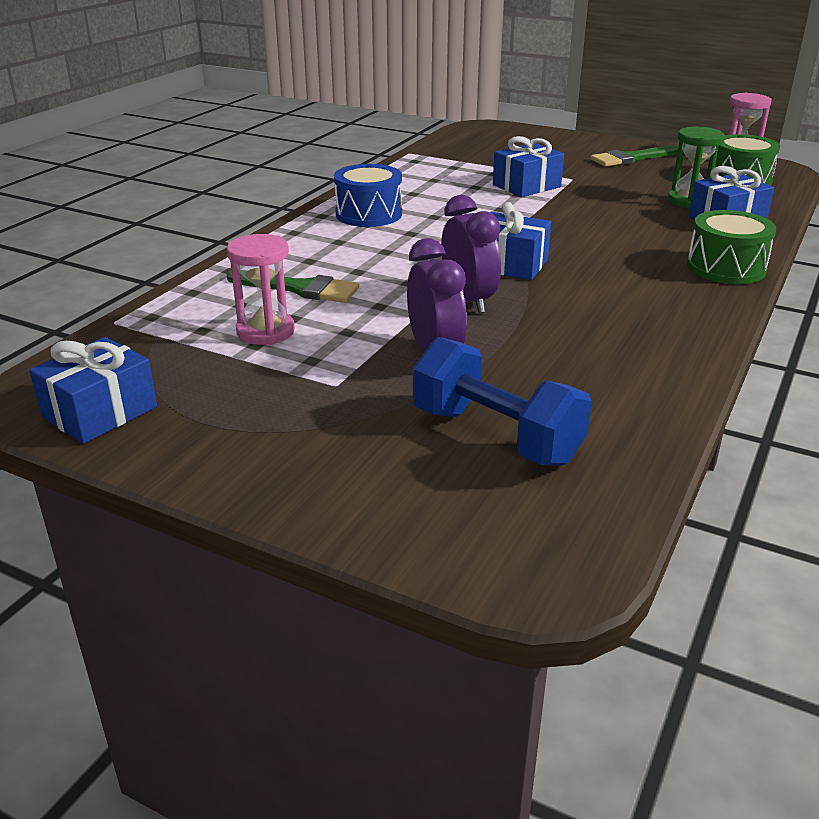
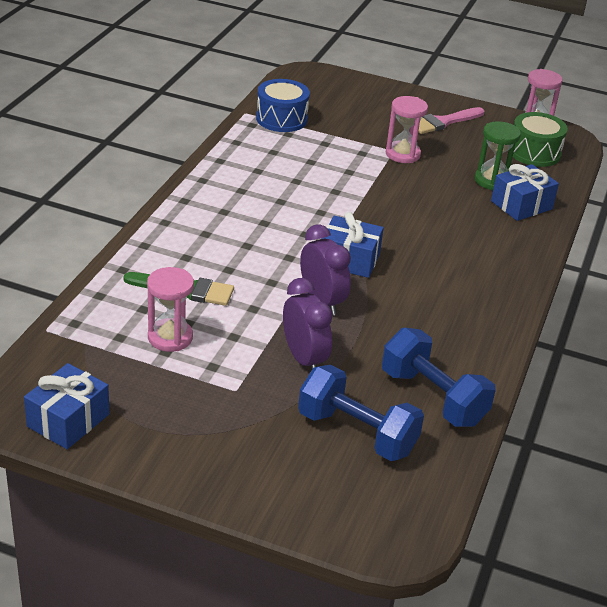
camera: 10 degrees left, 5 degrees up
blue drum [334,164,402,227] -> blue drum moved to [256,79,310,132]
blue gift [493,136,564,197] -> none
green brush [590,145,678,167] -> pink brush [418,107,484,134]
green drum [687,210,776,284] -> none
none -> blue dumbbell [382,328,496,427]
none -> pink hourglass [386,96,428,163]

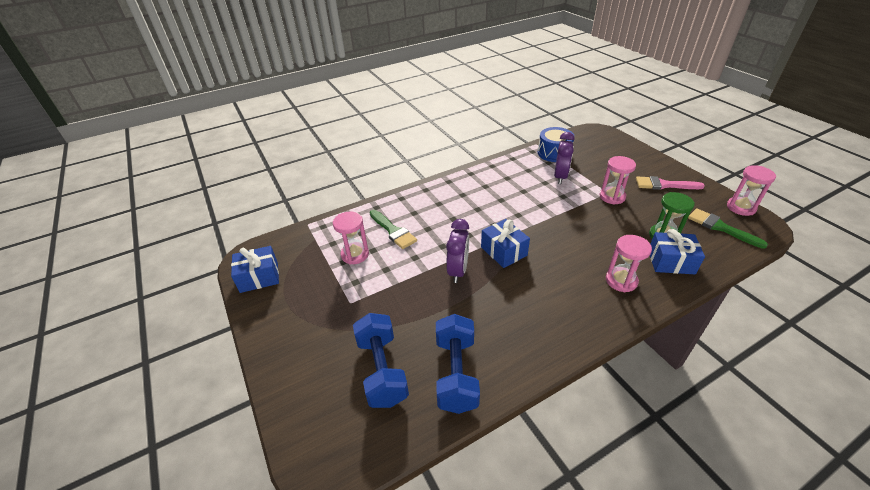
camera: 45 degrees right, 5 degrees up
purple clock [283,278,333,371] -> purple clock moved to [554,132,575,184]
green drum [513,112,568,167] -> green brush [688,208,768,249]
none -> pink hourglass [606,235,652,292]

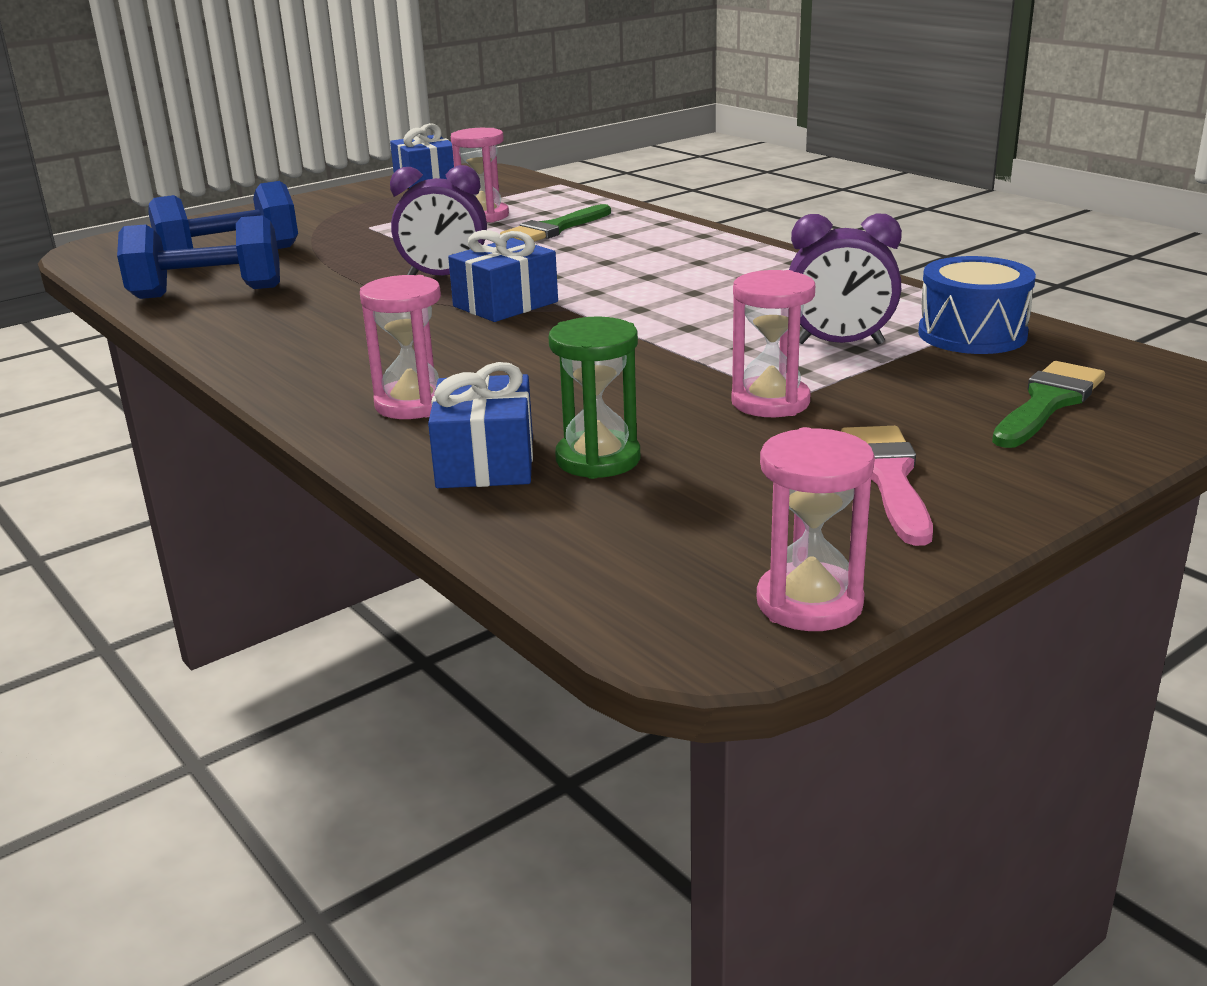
camera: 80 degrees right, 15 degrees down
green brush [688,208,768,249] -> green brush moved to [992,361,1105,448]

